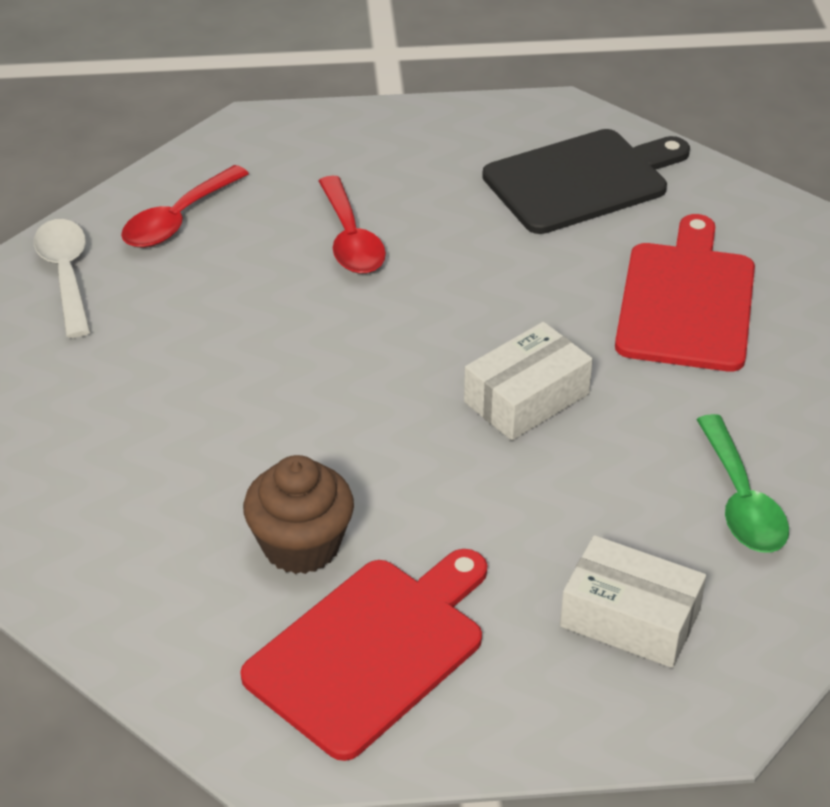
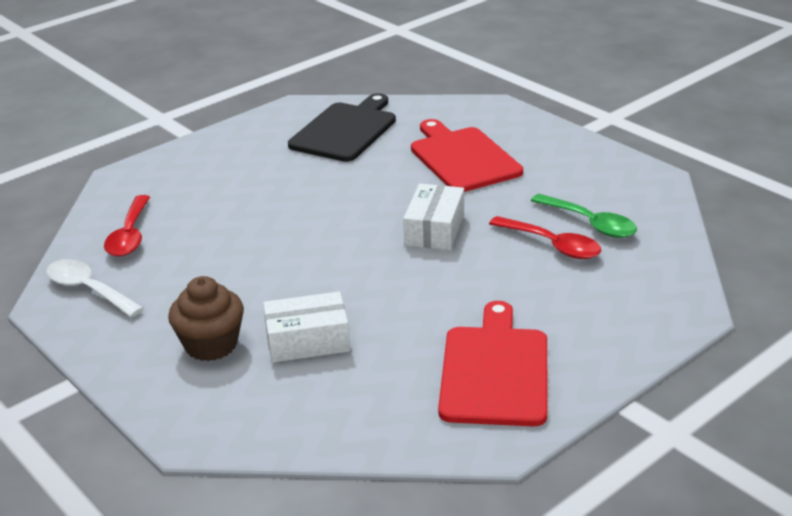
camera: 35 degrees left, 10 degrees down
brown cupcake [243,455,354,574] -> brown cupcake moved to [168,276,244,361]
red spoon [319,176,386,274] -> red spoon moved to [489,216,601,259]
white box [560,535,706,668] -> white box moved to [263,291,350,363]

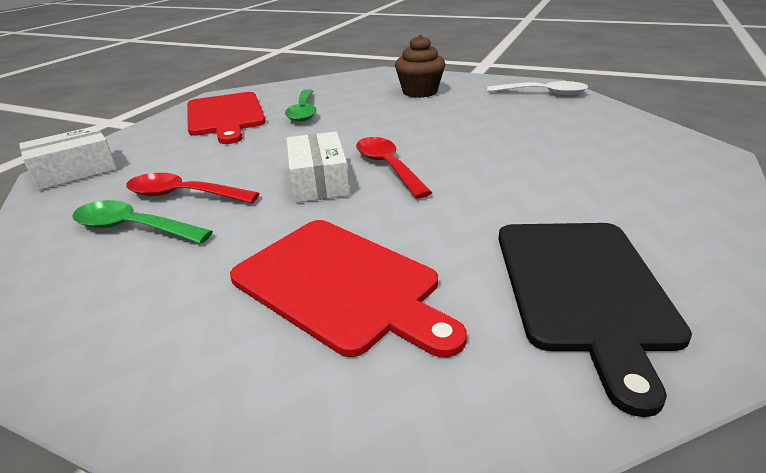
camera: 155 degrees right, 0 degrees up
red spoon [104,195,150,257] -> red spoon moved to [356,137,432,199]
white box [263,291,350,363] -> white box moved to [19,126,117,190]
none -> green spoon [285,89,316,122]

